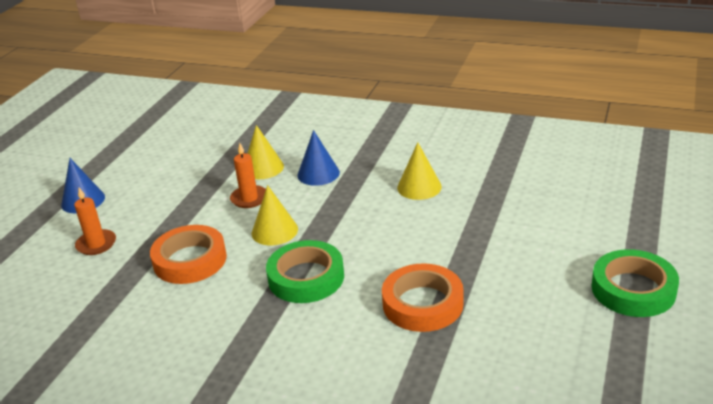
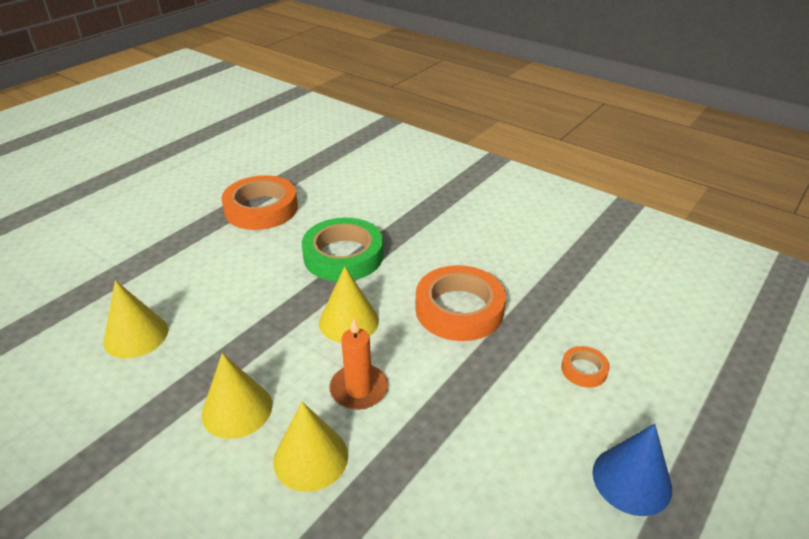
camera: 165 degrees left, 5 degrees up
orange candle [74,187,116,255] -> orange tape [561,346,610,388]
blue cone [297,130,340,186] -> yellow cone [202,353,272,439]
green tape [592,249,679,317] -> none

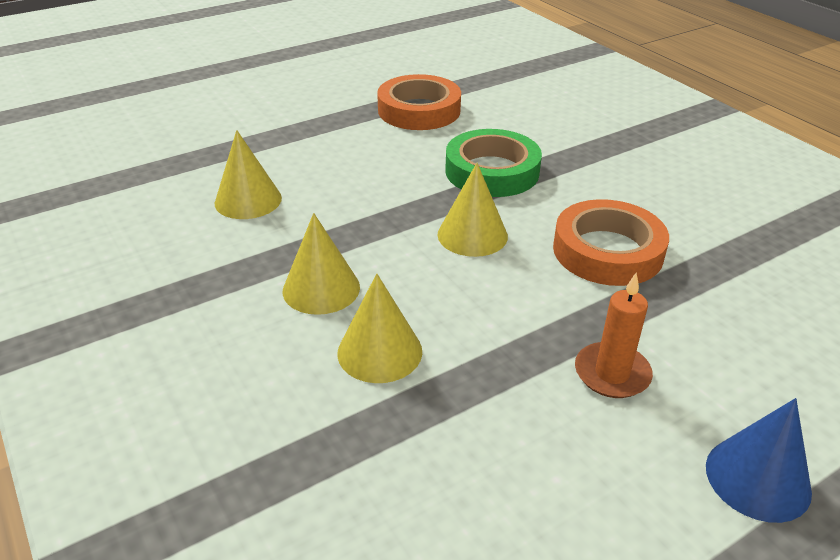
camera: 20 degrees right, 0 degrees up
orange candle [329,318,388,410] -> orange candle moved to [575,273,653,398]
orange tape [561,346,610,388] -> none

